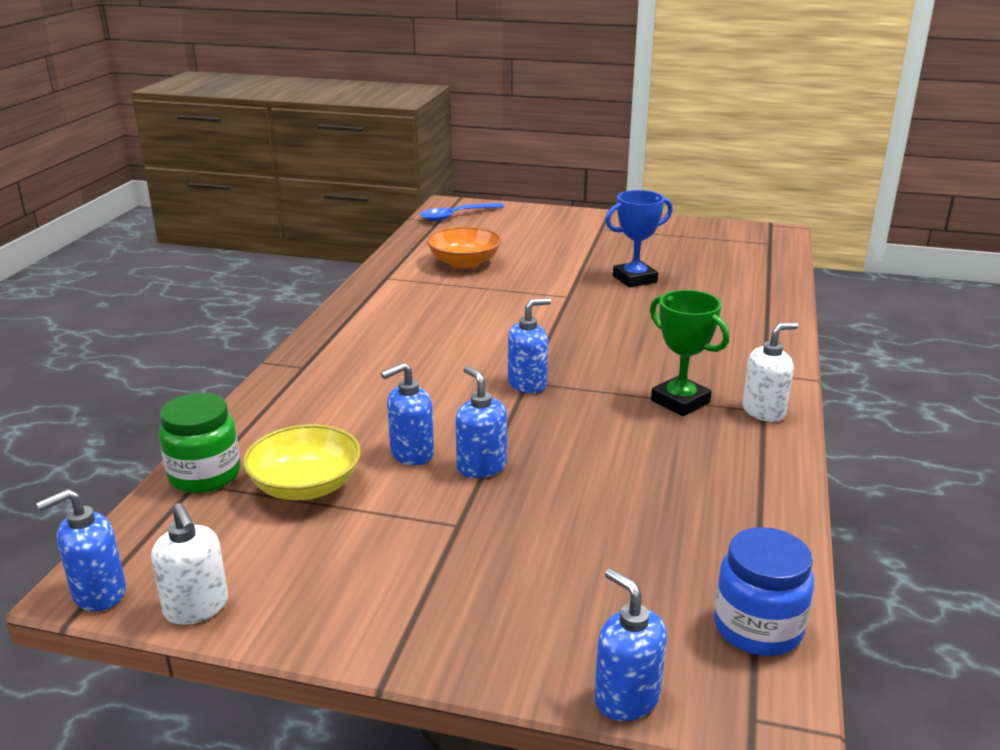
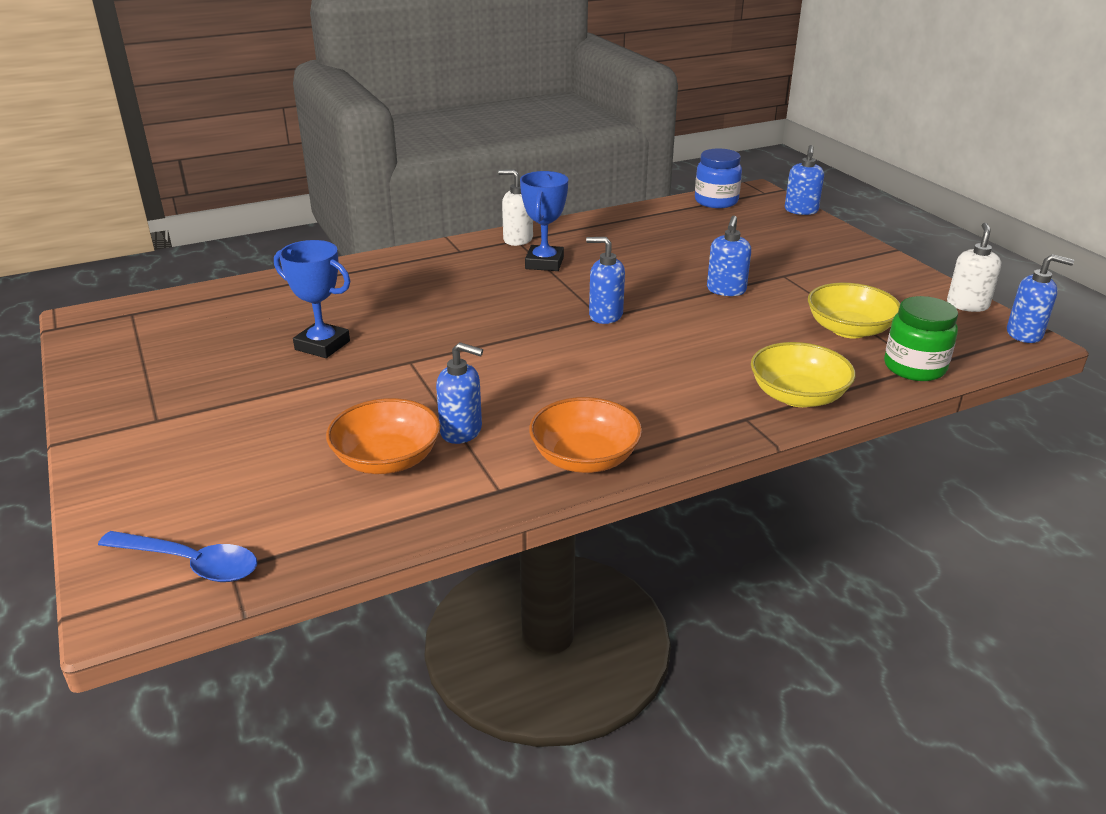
camera: 130 degrees left, 5 degrees up
blue soap dispenser [381,363,434,466] -> blue soap dispenser moved to [436,342,483,444]
green trophy [650,290,729,416] -> blue trophy [520,171,568,271]
none -> orange bowl [529,397,642,473]
none -> yellow bowl [751,342,856,407]

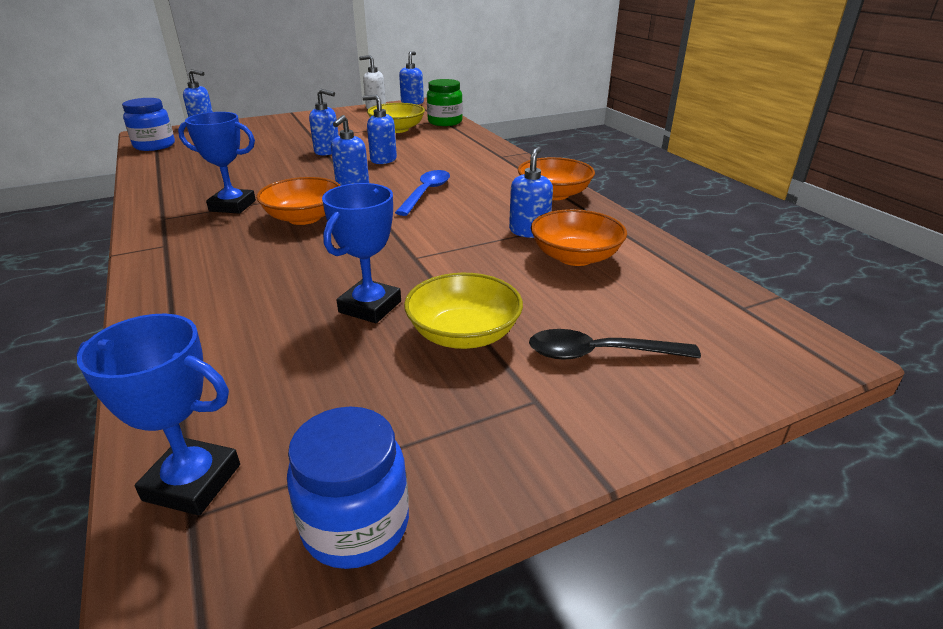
camera: 90 degrees left, 0 degrees up
blue spoon [98,531,257,582] -> blue spoon moved to [395,170,450,216]
white soap dispenser [498,169,533,246] -> none
yellow bowl [751,342,856,407] -> yellow bowl moved to [404,273,523,349]
none -> blue trophy [76,314,240,516]
none -> orange bowl [256,177,341,225]
none -> blue jar [287,407,409,569]
none -> blue soap dispenser [362,95,397,164]
none -> black spoon [529,329,701,360]

